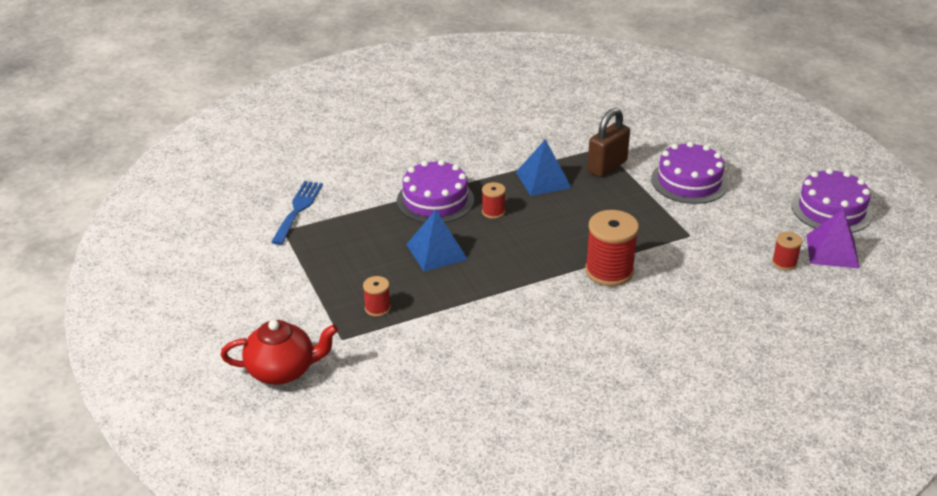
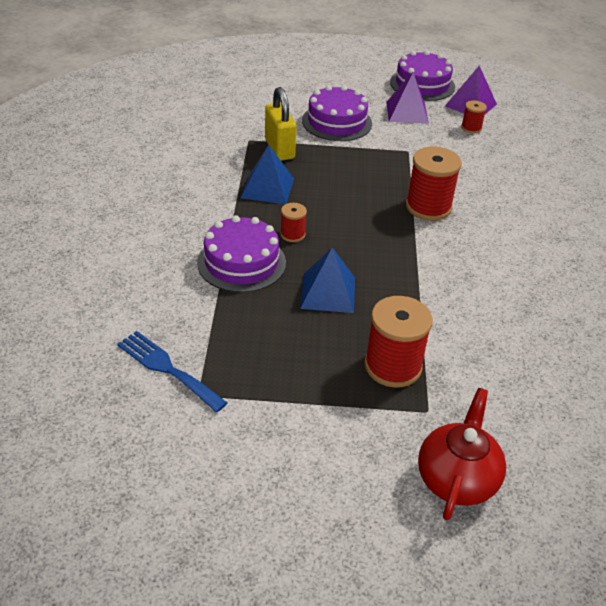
camera: 65 degrees left, 5 degrees up
red spool [363,276,391,317] -> red spool [364,296,433,388], size x1.94
brown padlock [587,108,630,177] -> yellow padlock [265,87,297,161]
none -> purple pyramid [386,72,429,124]

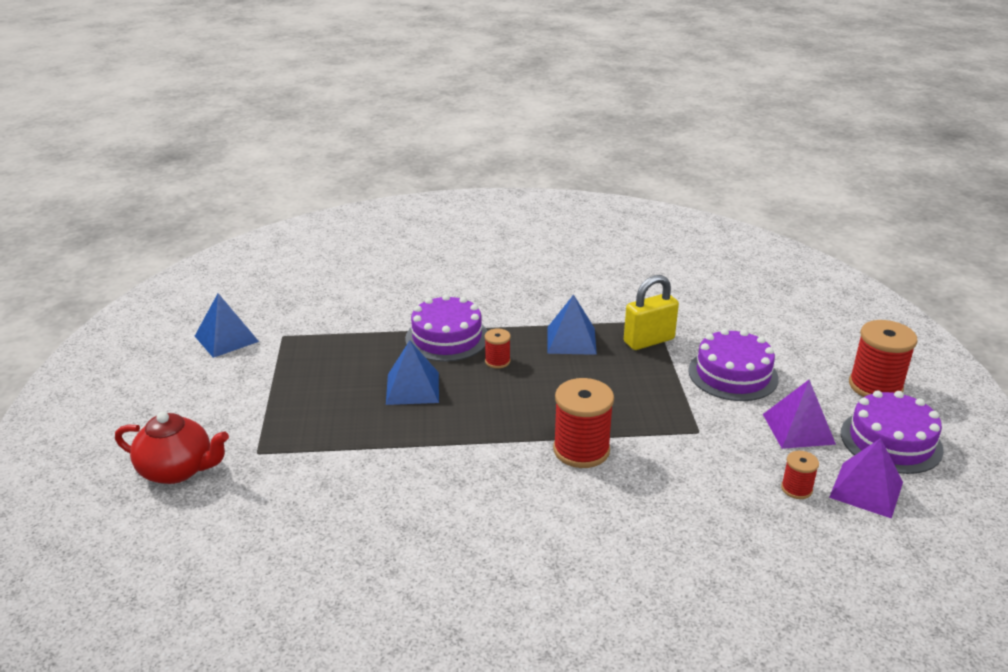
camera: 85 degrees right, 10 degrees down
blue fork [117,331,228,412] -> none
red spool [364,296,433,388] -> red spool moved to [849,320,918,397]
none -> blue pyramid [195,293,259,358]

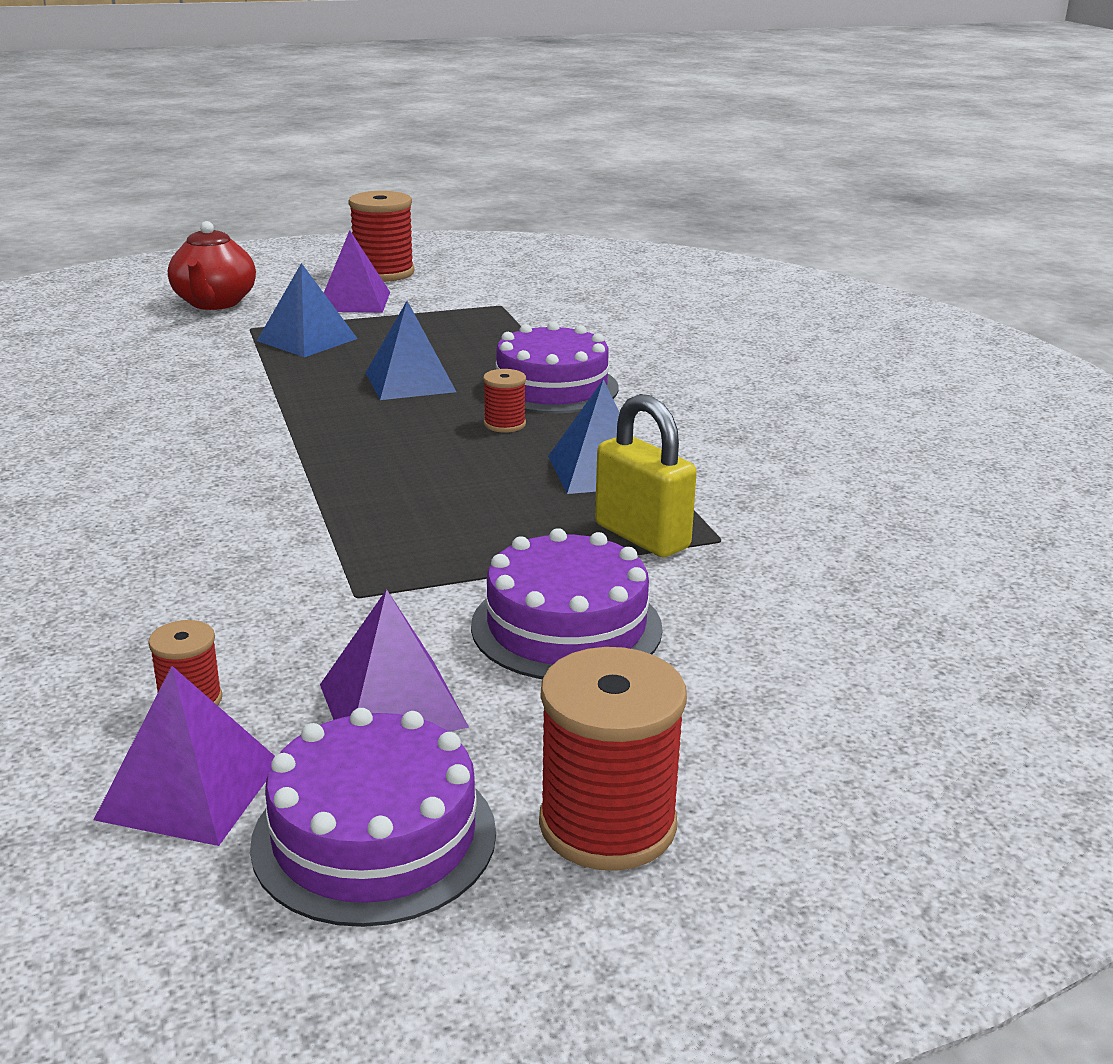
camera: 75 degrees right, 5 degrees down
blue pyramid [195,293,259,358] -> blue pyramid moved to [257,263,358,357]
red spool [553,378,614,468] -> red spool moved to [348,191,414,282]
none -> purple pyramid [324,230,390,313]

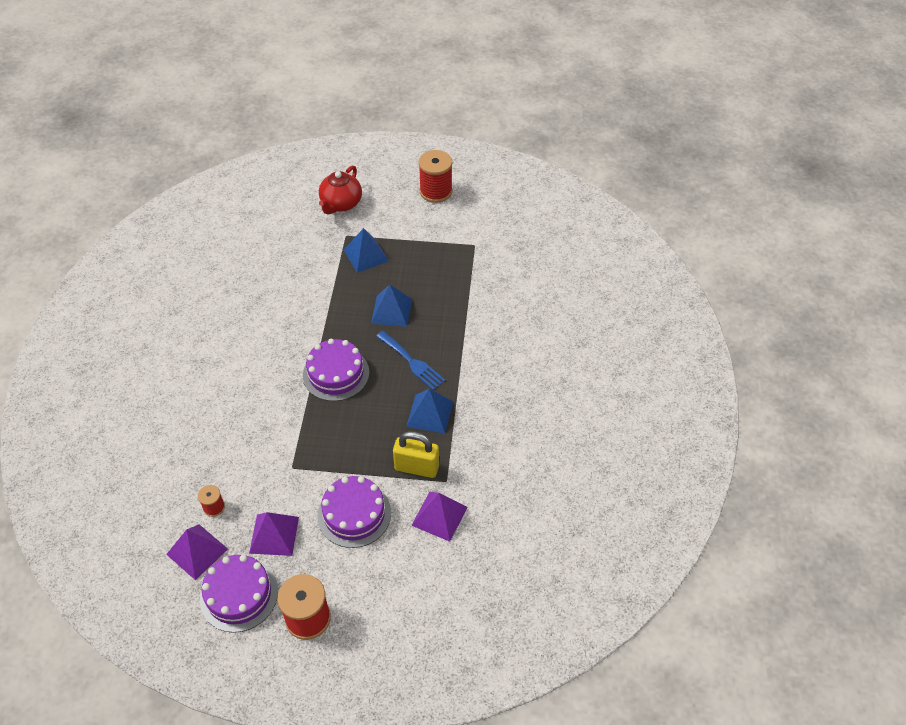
camera: 25 degrees right, 25 degrees up
purple pyramid [324,230,390,313] -> purple pyramid moved to [411,492,467,542]
red spool [483,369,526,433] -> blue fork [376,331,446,390]
purple cake [496,322,619,413] -> purple cake moved to [303,339,369,401]
yellow padlock [595,394,697,557] -> yellow padlock turned 60 degrees counterclockwise [393,431,439,478]

